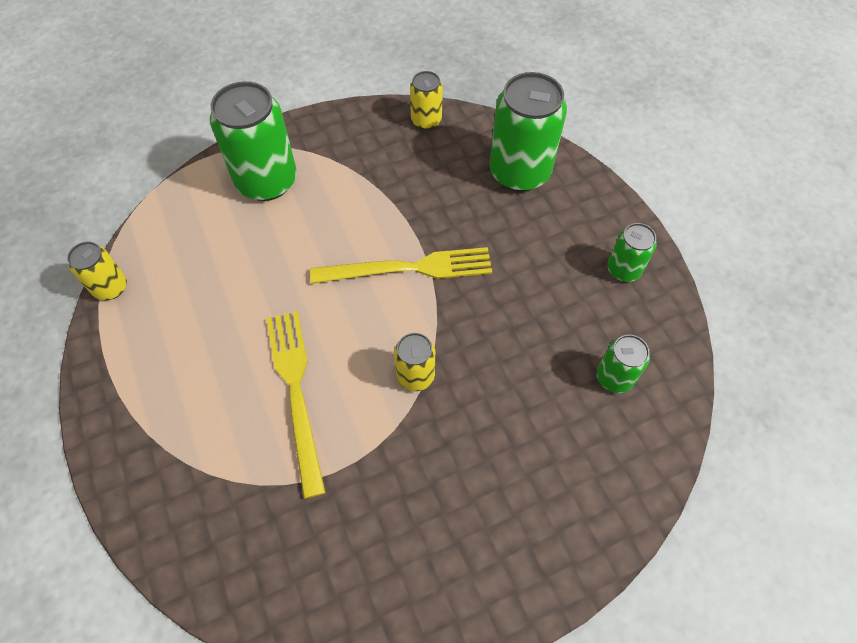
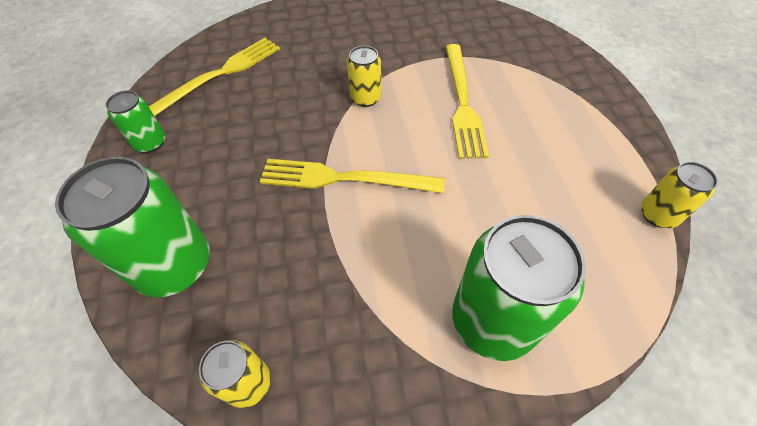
camera: 165 degrees left, 5 degrees down
green can [597,335,650,393] -> yellow fork [148,38,280,116]

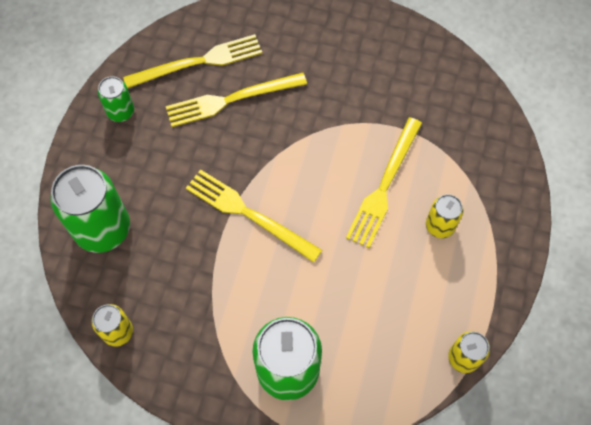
camera: 25 degrees right, 10 degrees up
yellow can [347,46,381,107] -> yellow can moved to [426,194,464,238]
none -> yellow fork [166,73,307,127]

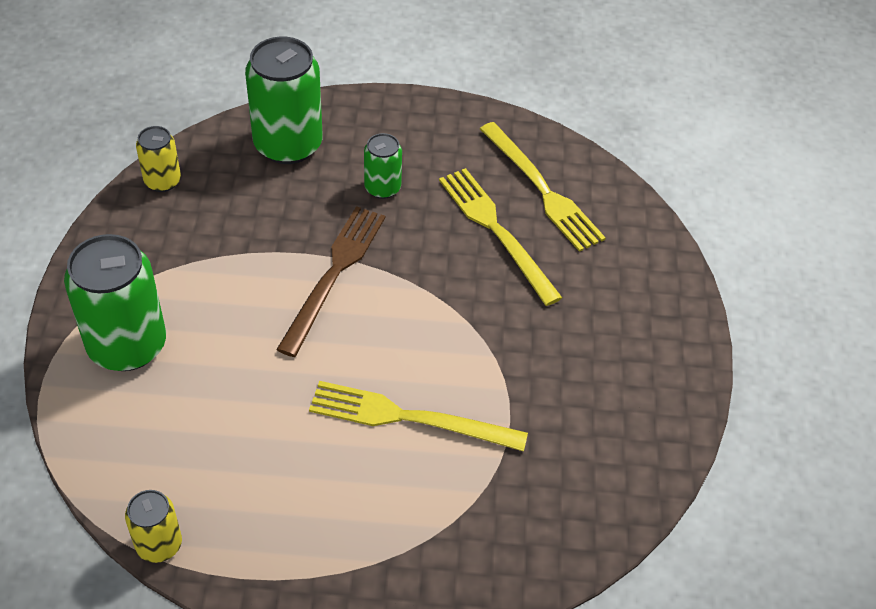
camera: 75 degrees right, 15 degrees down
green can [98,76,134,122] -> green can moved to [364,133,402,199]
yellow fork [186,169,322,263] -> brown fork [276,206,385,357]
yellow can [426,194,464,238] -> none

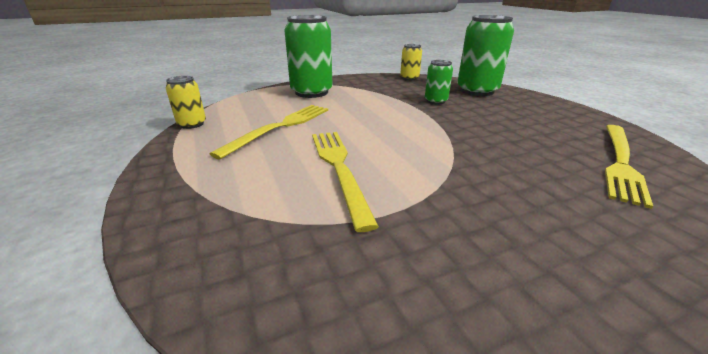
camera: 65 degrees right, 20 degrees down
brown fork [276,206,385,357] -> none
green can [364,133,402,199] -> green can moved to [425,60,453,104]
yellow fork [439,168,562,306] -> yellow fork moved to [210,105,328,160]

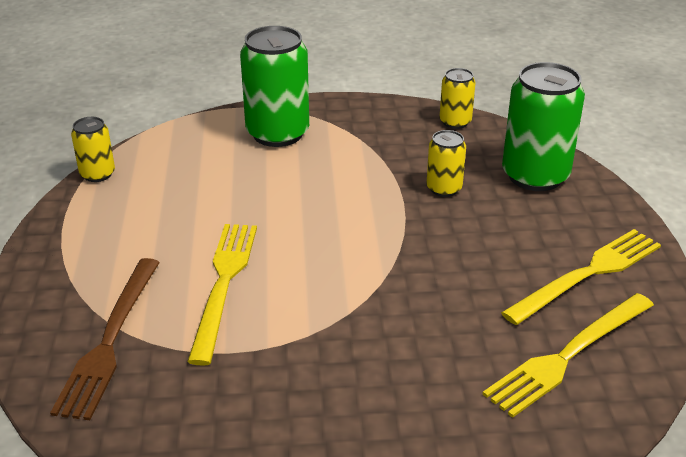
camera: 20 degrees right, 5 degrees up
yellow fork [210,105,328,160] -> yellow fork moved to [501,229,661,325]
green can [425,60,453,104] -> yellow can [426,130,466,197]
none -> brown fork [50,258,160,420]

